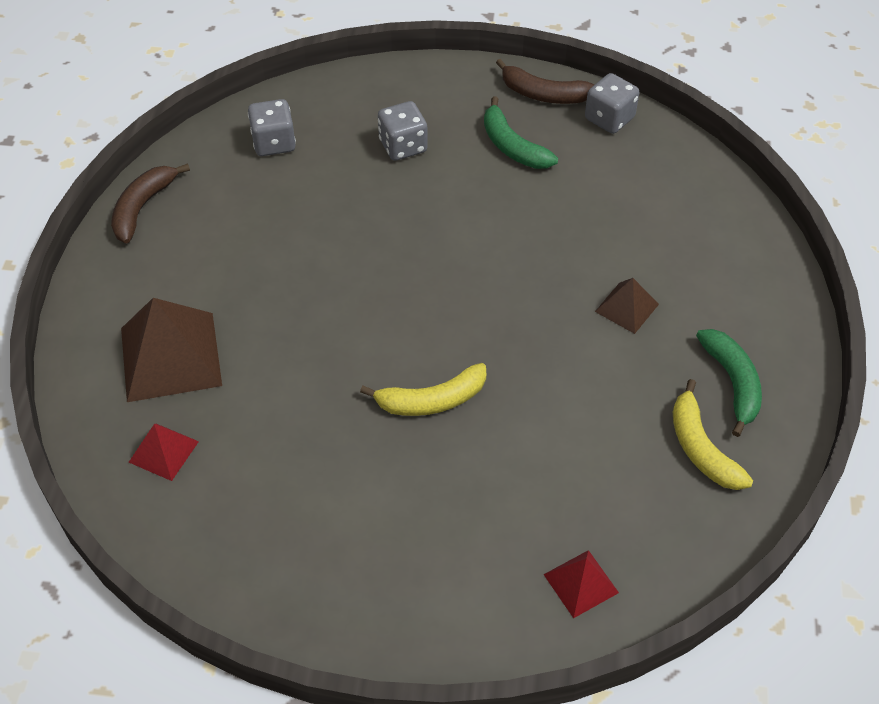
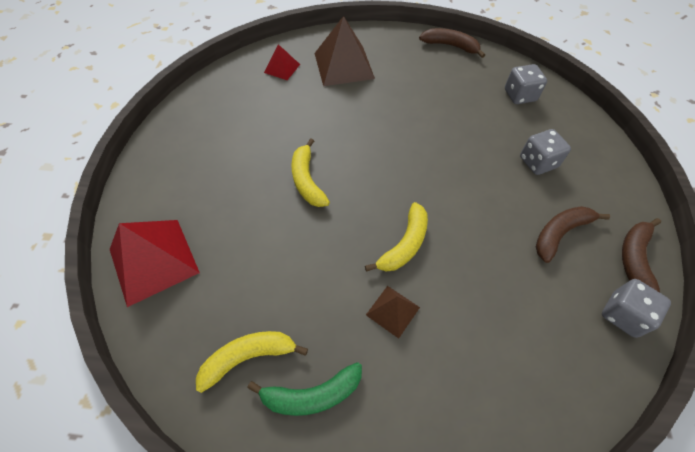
camera: 90 degrees right, 5 degrees up
green banana [484,96,558,169] -> brown banana [536,206,610,263]
red pyramid [543,550,619,618] -> red pyramid [110,220,200,307], size x1.93
none -> yellow banana [365,202,428,272]

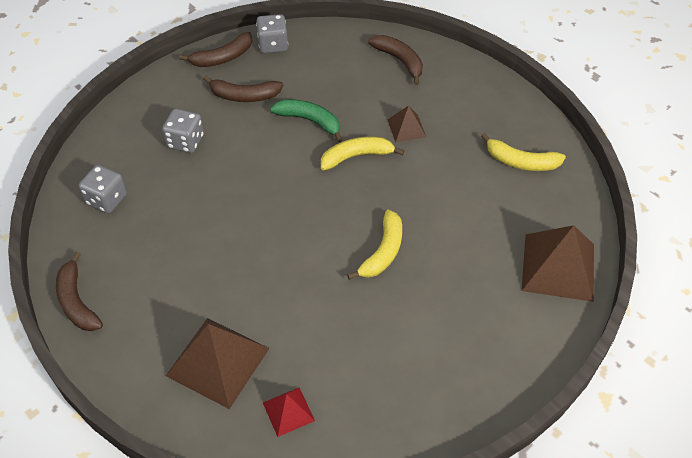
camera: 140 degrees left, 5 degrees down
red pyramid [110,220,200,307] -> brown pyramid [522,225,594,302]
green banana [248,362,362,416] -> green banana moved to [270,99,342,142]
none -> brown banana [368,35,423,85]

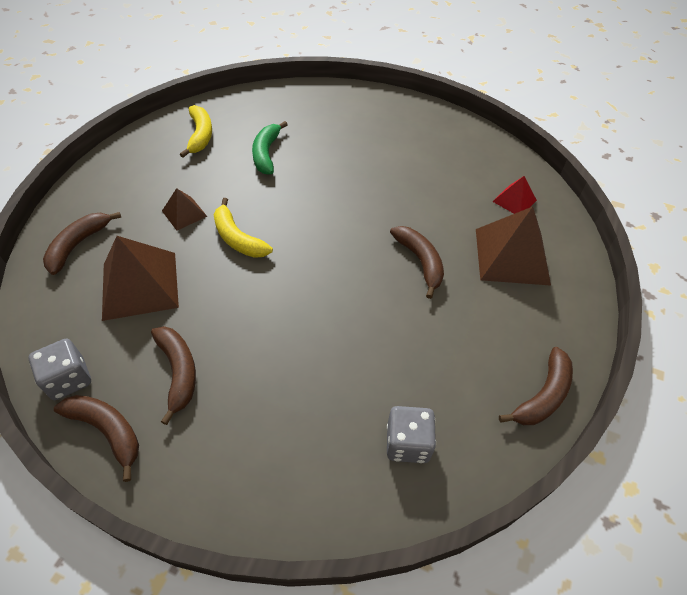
camera: 115 degrees left, 0 degrees up
grey dice [162,109,204,153] -> none
green banana [270,99,342,142] -> green banana moved to [252,121,288,175]
yellow banana [347,210,402,280] -> none
brown pyramid [522,225,594,302] -> brown pyramid moved to [102,236,179,321]
none -> brown banana [390,226,444,299]

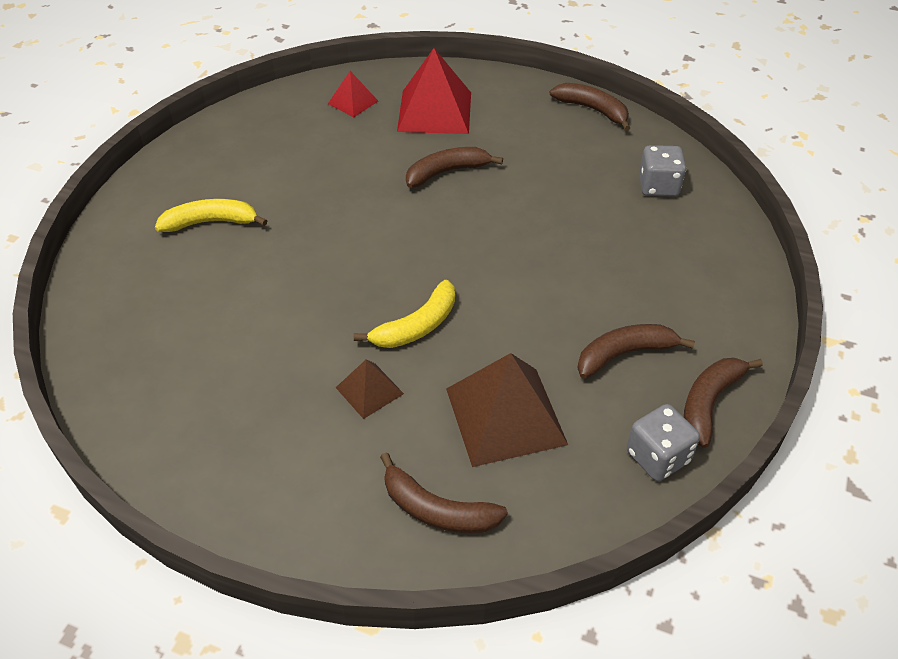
camera: 90 degrees left, 5 degrees down
yellow banana [180,105,212,158] -> yellow banana moved to [155,199,267,232]
green banana [252,121,288,175] -> none
brown pyramid [476,206,551,286] -> red pyramid [397,48,471,134]

